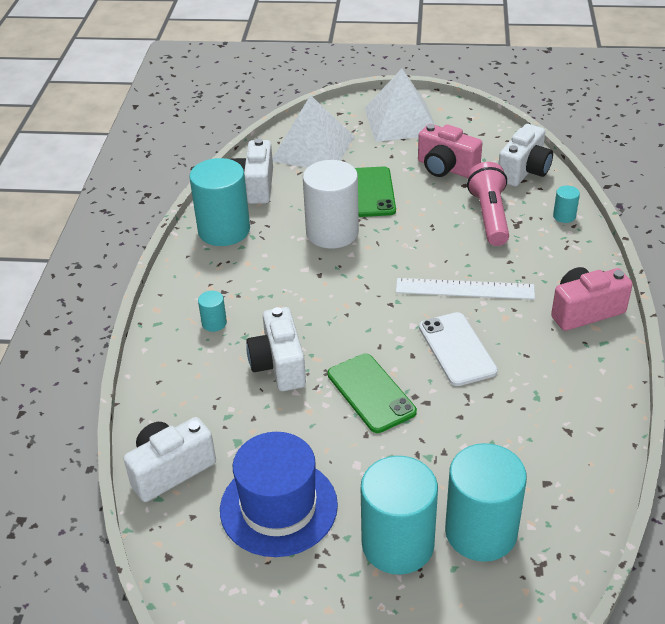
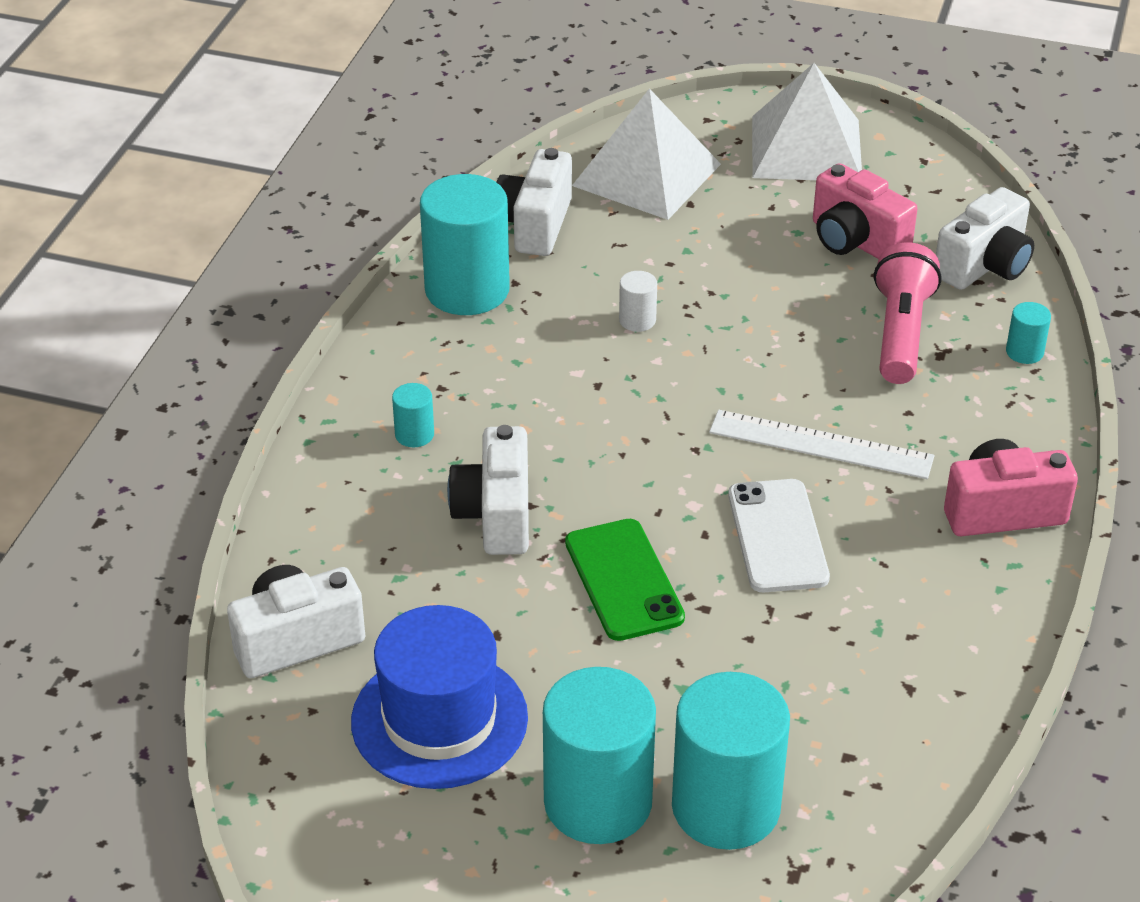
camera: 10 degrees right, 0 degrees up
white cylinder [303,160,359,249] -> white cylinder [619,271,657,332], size x0.43
green phone [355,166,396,217] -> none

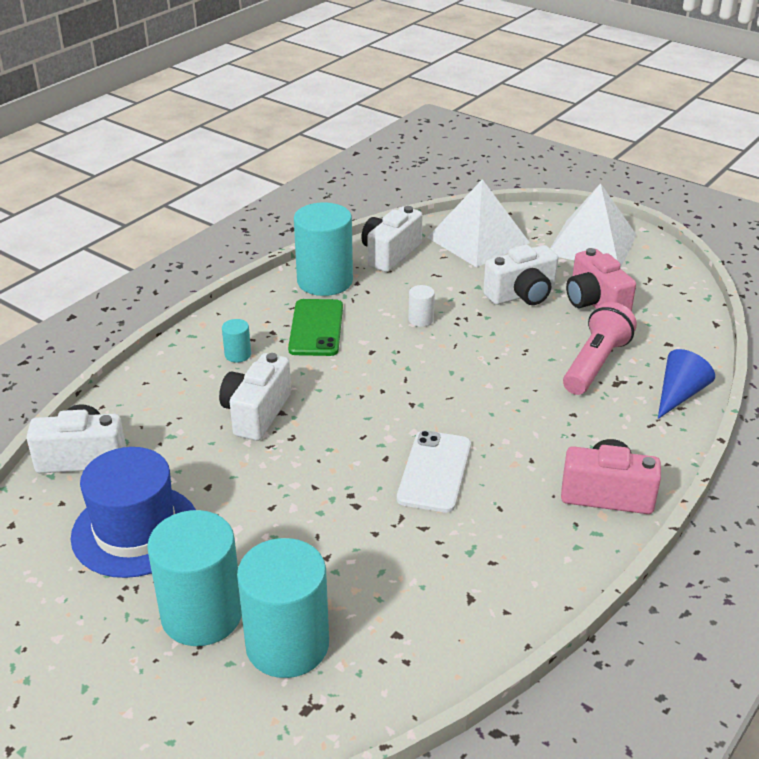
camera: 20 degrees right, 5 degrees down
green phone [565,519,685,641] -> green phone moved to [288,299,343,356]
white ruler [709,410,934,479] -> none
white camera [936,187,1034,290] -> white camera moved to [483,245,558,305]
turquoise cylinder [1006,302,1051,364] -> blue cone [658,349,715,419]

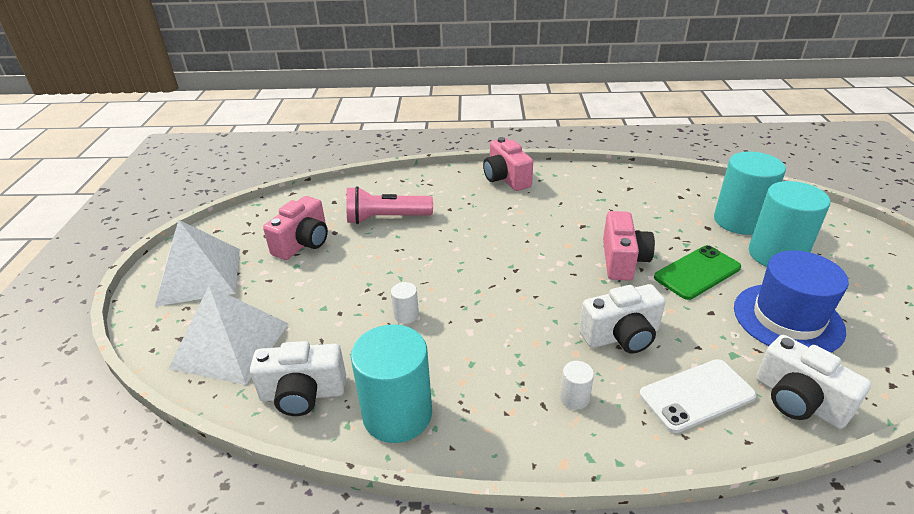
camera: 125 degrees left, 0 degrees up
turquoise cylinder [222,319,251,363] -> white cylinder [560,361,594,410]
green phone [288,299,343,356] -> green phone moved to [654,245,741,300]
white phone [397,430,471,513] -> white phone moved to [639,359,757,433]
white camera [483,245,558,305] -> none
blue cone [658,349,715,419] -> none
none -> pink camera [603,211,655,281]

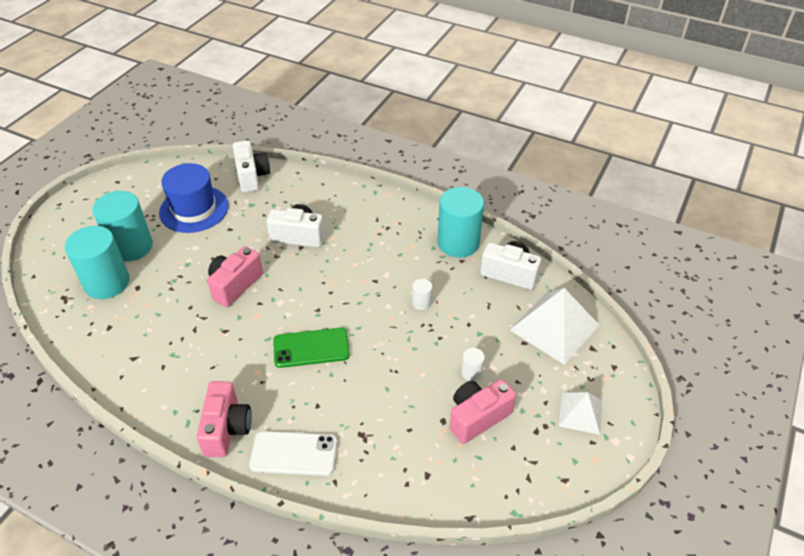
camera: 155 degrees left, 10 degrees up
white pyramid [155,220,240,306] -> white pyramid [559,392,602,435], size x0.57
pink flashlight [346,186,433,224] -> none
white cylinder [560,361,594,410] -> white cylinder moved to [461,348,485,381]
white phone [639,359,757,433] -> white phone moved to [249,431,337,476]
green phone [654,245,741,300] -> green phone moved to [273,328,350,368]

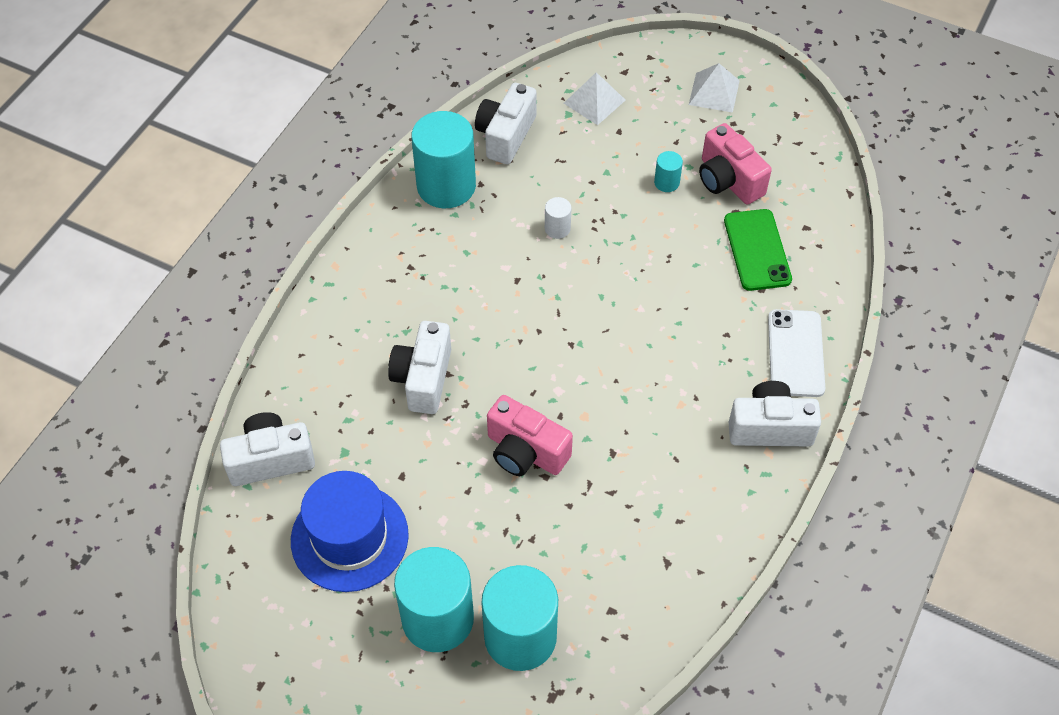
camera: 90 degrees left, 10 degrees up
pink camera [197,381,252,457] -> white camera [729,381,821,446]
green phone [273,328,350,368] -> green phone moved to [724,209,792,291]
white cylinder [461,348,485,381] -> turquoise cylinder [654,151,683,192]
white pyramid [510,288,599,365] -> white pyramid [564,72,625,125], size x0.57

